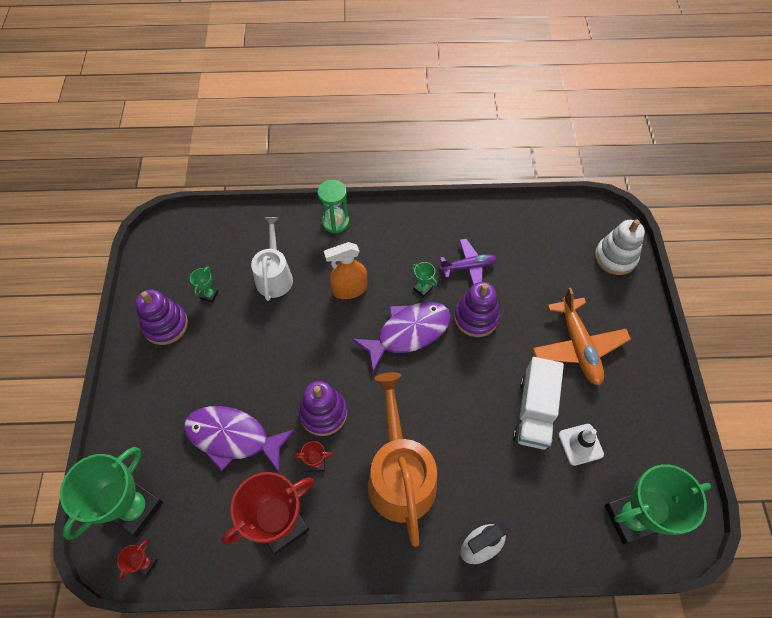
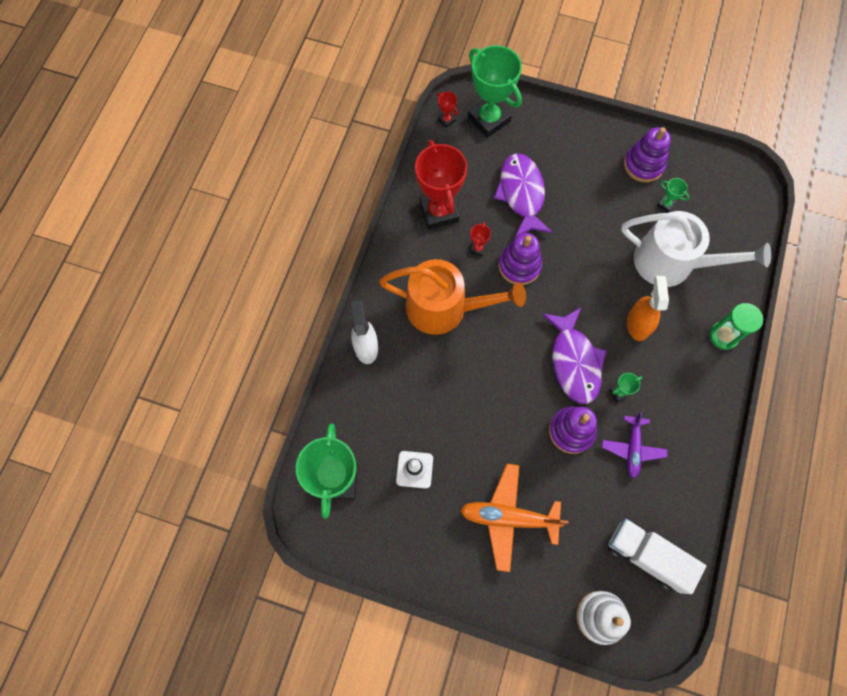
camera: 110 degrees right, 10 degrees up
purple fish [184,406,295,472] -> purple fish turned 45 degrees counterclockwise [494,153,553,238]
white watering can [251,217,293,301] -> white watering can [621,211,771,287], size x1.57
white truck [513,357,564,449] -> white truck moved to [608,519,706,594]

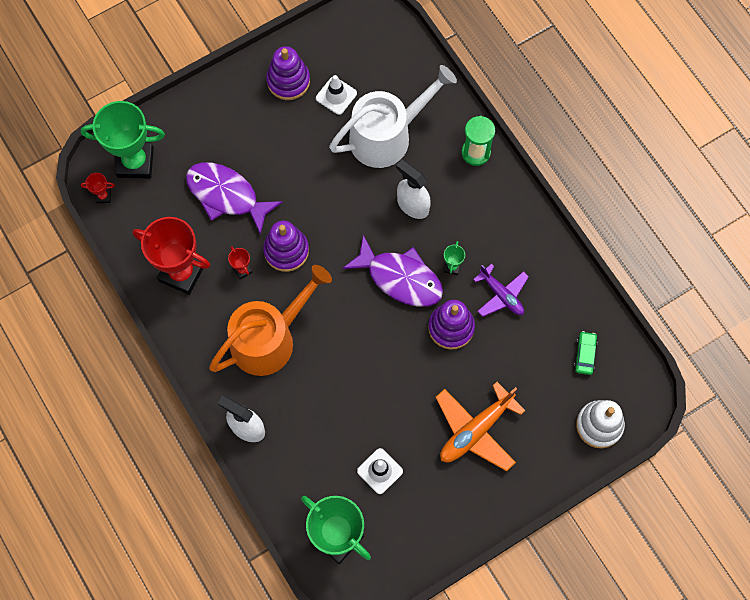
camera: 50 degrees left, 0 degrees up
white truck [608,519,706,594] -> green car [574,331,598,375]
orange spray bottle [627,276,669,341] -> white spray bottle [396,159,431,219]
green trophy [657,178,690,212] -> white traffic cone [316,75,357,115]

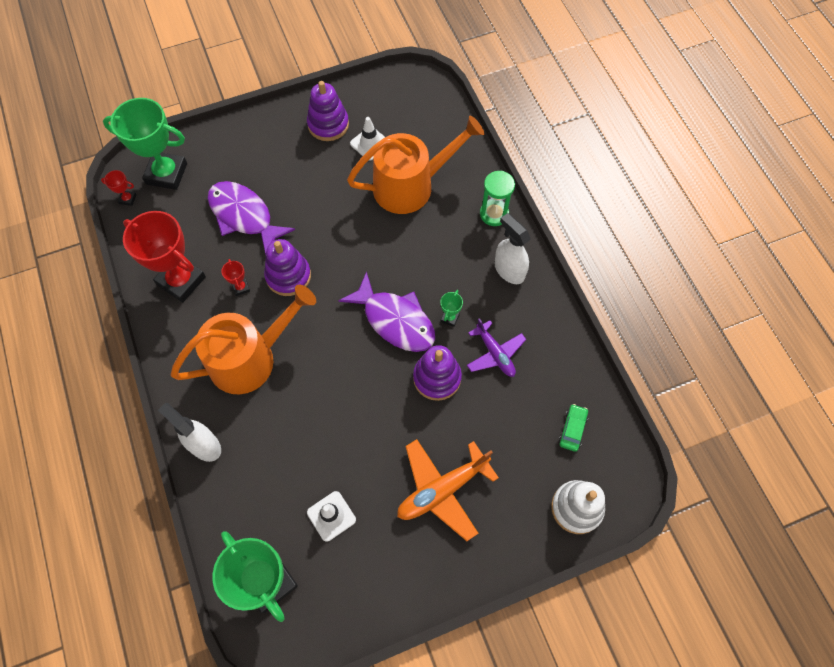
camera: 10 degrees right, 5 degrees down
white watering can [329,65,457,168] -> orange watering can [347,116,484,214]
white spray bottle [396,159,431,219] -> white spray bottle moved to [494,213,531,284]

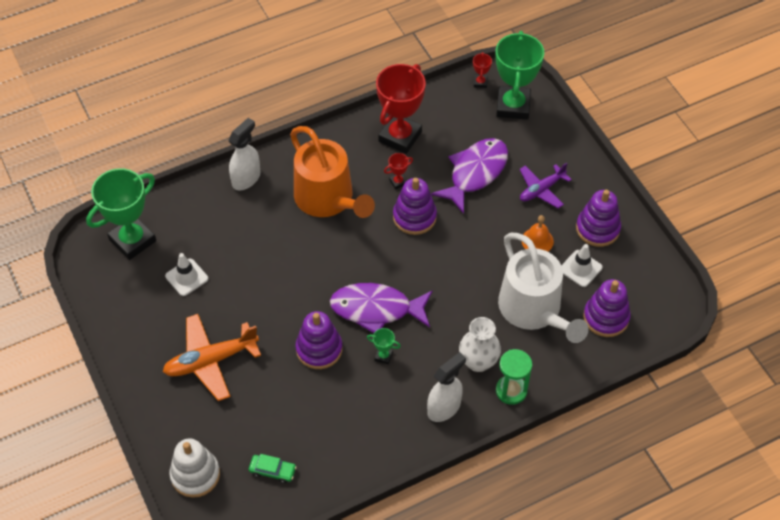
camera: 85 degrees right, 10 degrees down
purple fish [338,271,435,352] -> purple fish turned 60 degrees clockwise [330,283,433,333]
orange watering can [347,116,484,214] -> white watering can [498,233,589,343]
orange plane [397,439,499,541] -> orange plane turned 75 degrees counterclockwise [163,314,261,401]
purple plane [467,318,526,377] -> purple plane moved to [519,163,572,208]
none -> white vase [459,317,501,372]
none -> orange bell [522,215,554,252]
none -> purple stacking toy [583,279,631,337]

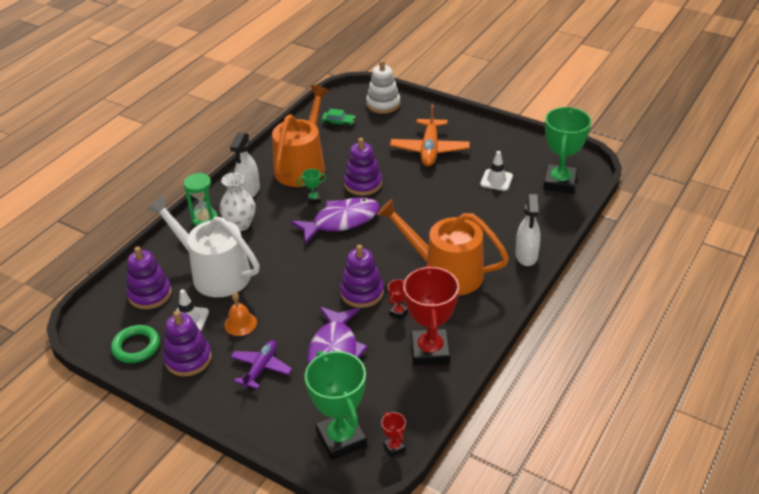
camera: 150 degrees right, 15 degrees down
orange plane [163,314,261,401] -> orange plane turned 150 degrees clockwise [390,104,470,166]
green car [249,454,297,483] -> green car turned 150 degrees counterclockwise [322,109,355,128]
none -> green ring [111,325,160,363]
none -> orange watering can [272,85,329,187]

